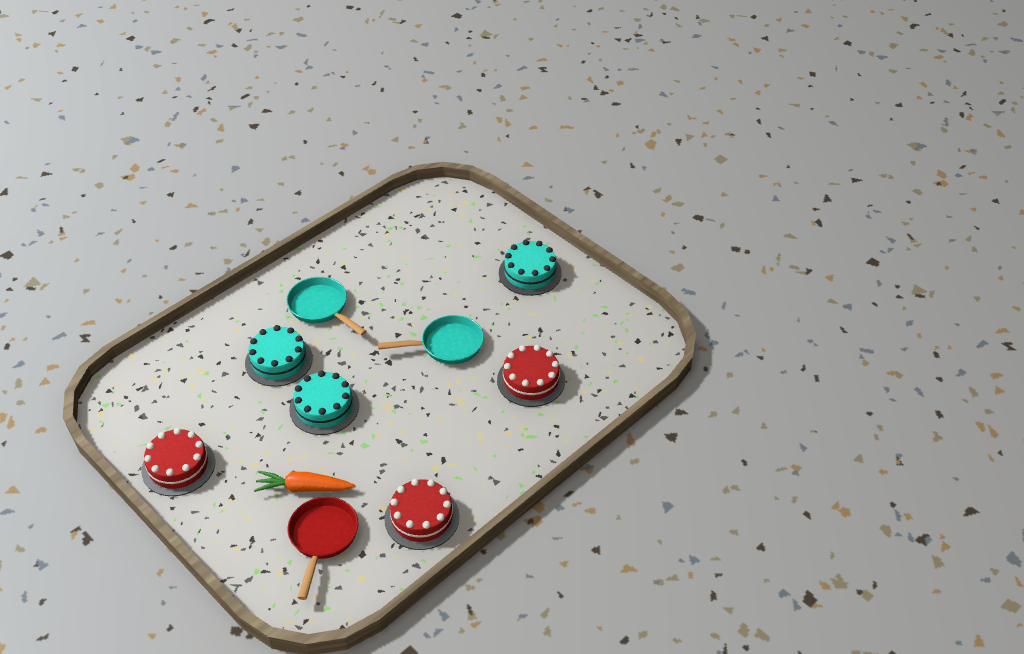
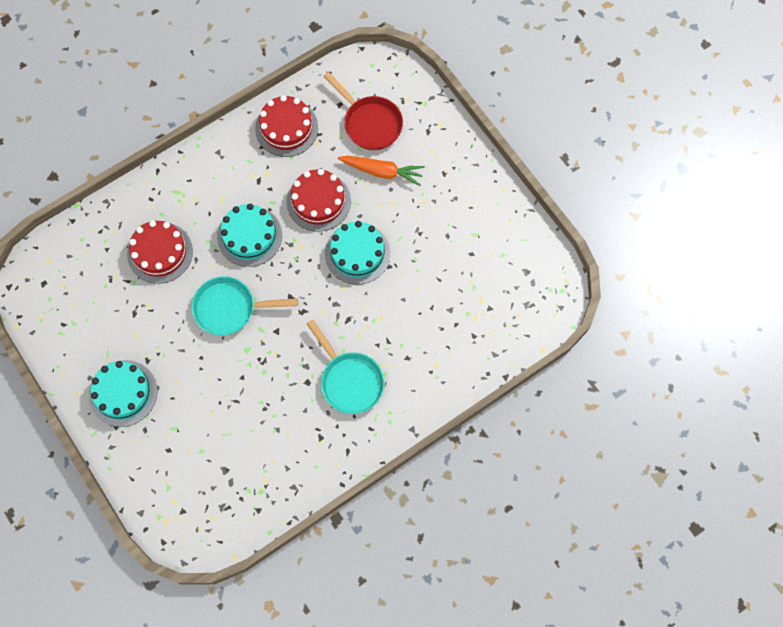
camera: 170 degrees left, 25 degrees up
red cake [141,428,215,496] -> red cake moved to [286,169,351,232]
turquoise cake [245,325,313,387] -> turquoise cake moved to [217,204,282,267]
red pan [288,497,359,600] -> red pan turned 60 degrees counterclockwise [323,72,403,150]

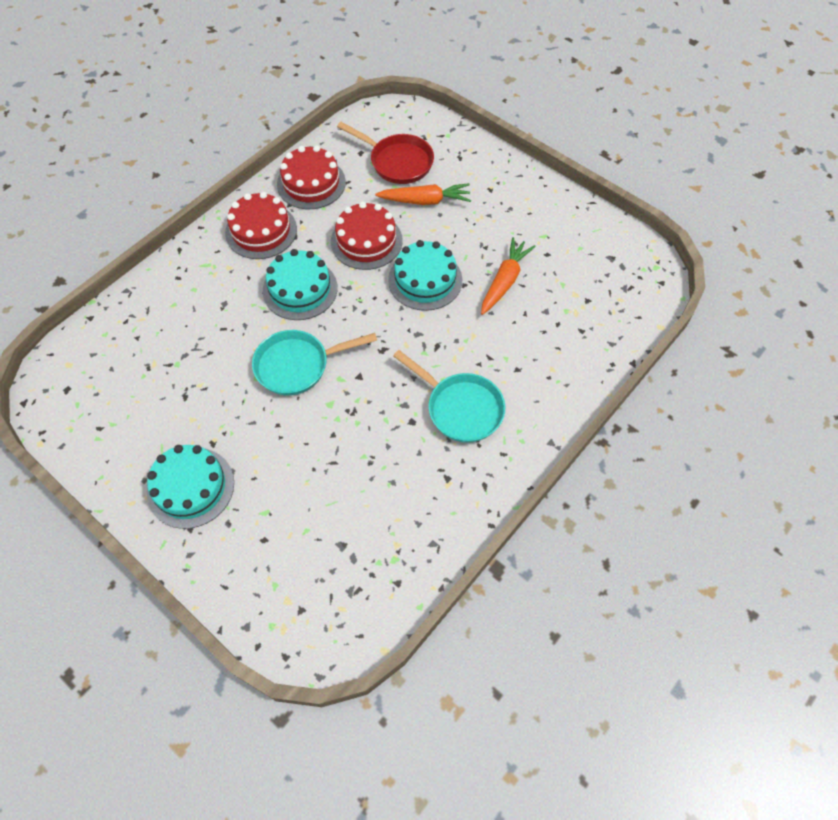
camera: 15 degrees left, 10 degrees down
red cake [127,220,193,284] -> red cake moved to [225,192,297,259]
none -> orange carrot [481,237,536,315]

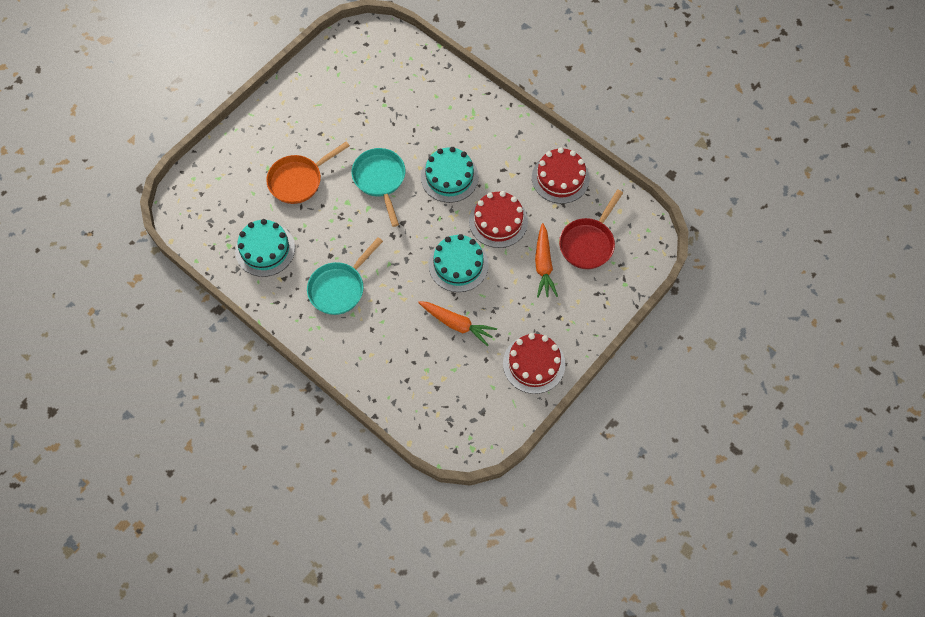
camera: 90 degrees right, 5 degrees up
turquoise cake [147,445,234,529] -> turquoise cake moved to [235,219,295,277]
red cake [225,192,297,259] -> red cake moved to [503,333,565,394]
none -> orange pan [266,141,350,204]

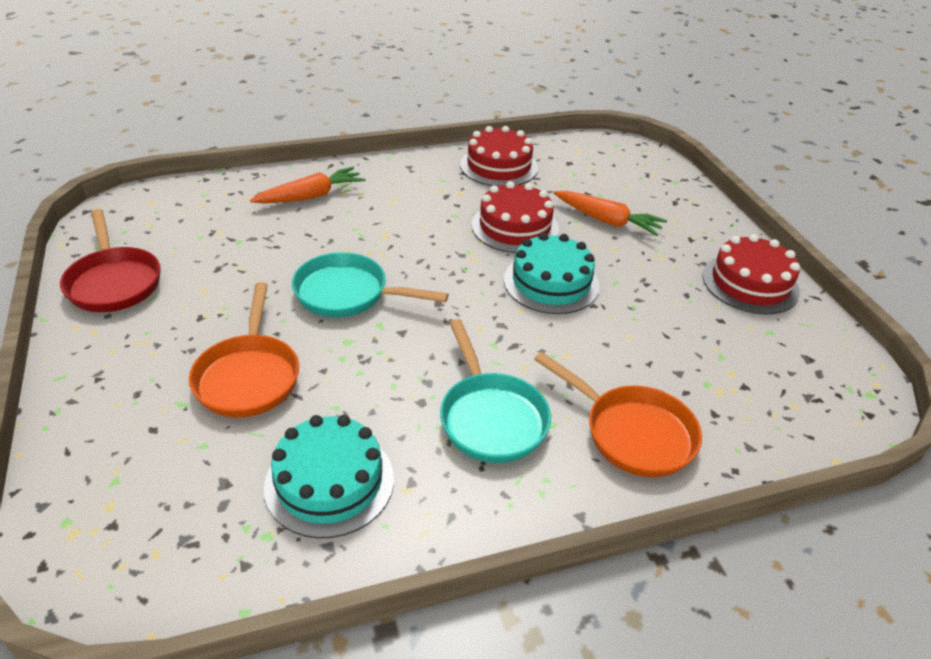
camera: 60 degrees left, 25 degrees down
orange carrot [418,301,497,346] -> orange carrot moved to [250,167,365,203]
turquoise cake [421,147,479,203] -> none
red pan [559,190,623,269] -> red pan moved to [60,209,161,312]
none -> orange pan [534,352,702,477]

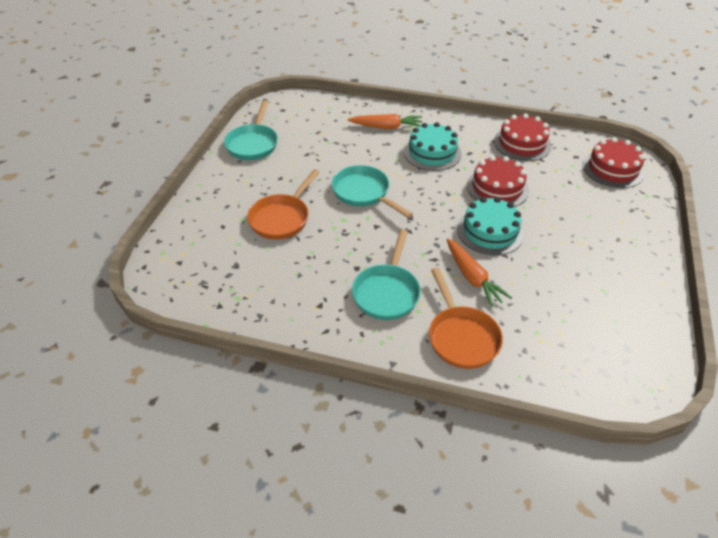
camera: 35 degrees right, 5 degrees up
red pan [60,209,161,312] -> turquoise pan [224,100,278,160]
turquoise cake [264,415,394,538] -> turquoise cake moved to [404,122,461,171]
orange carrot [554,191,667,236] -> orange carrot moved to [447,239,512,308]
red cake [702,234,800,315] -> red cake moved to [583,137,645,188]

